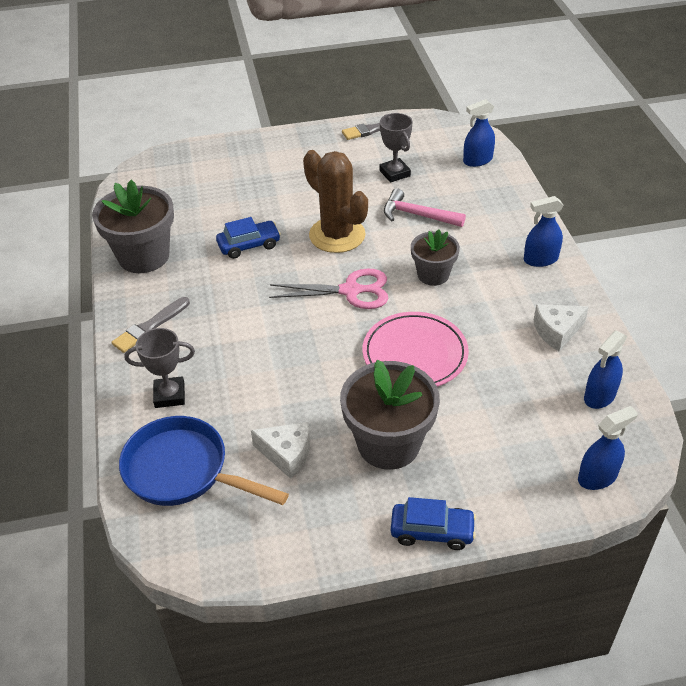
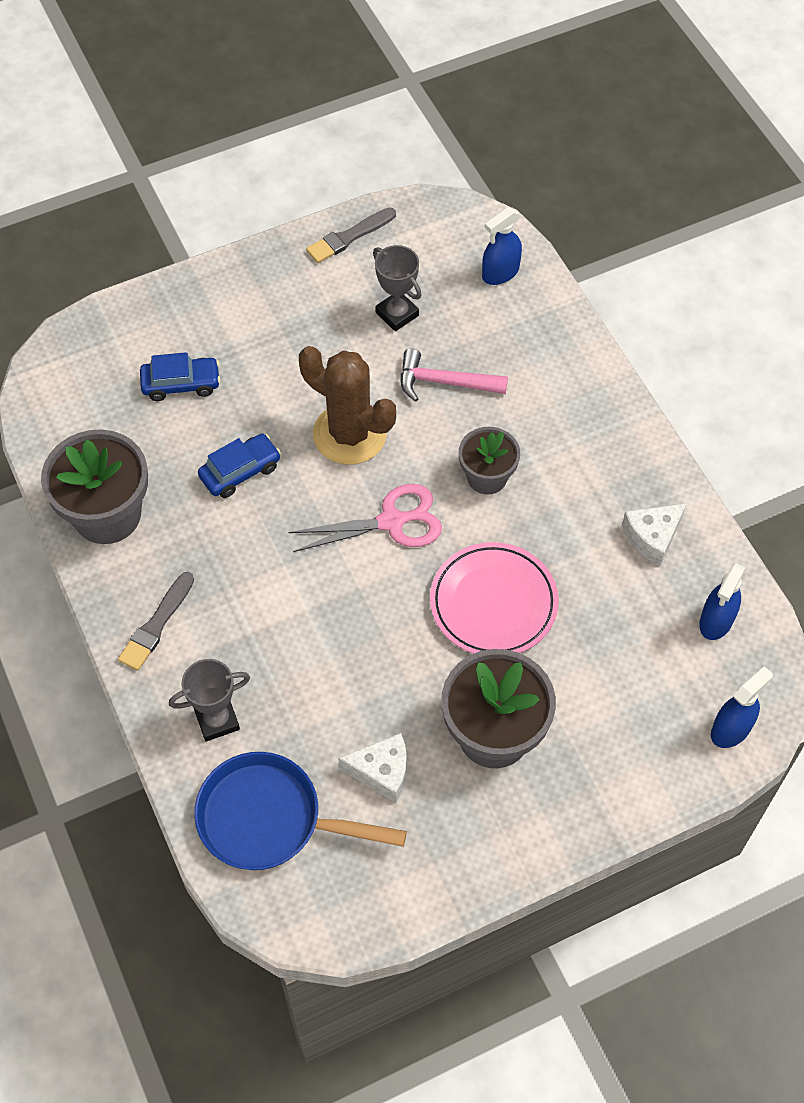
camera: 15 degrees left, 15 degrees up
blue car [391,497,476,550] -> blue car moved to [140,352,221,401]
blue spray bottle [524,196,564,267] -> none

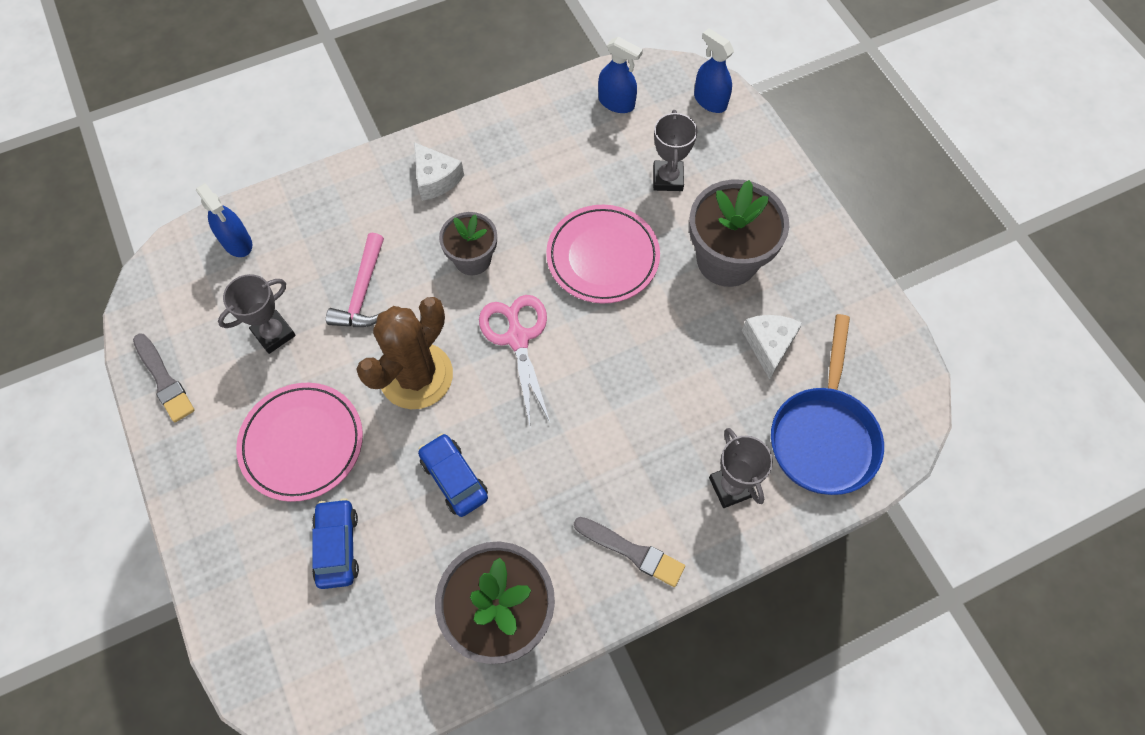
camera: 90 degrees left, 5 degrees up
white cheese [622,503,687,566] -> white cheese moved to [414,142,464,201]
none -> pink plate [236,383,363,502]
none -> grey trophy [653,110,698,191]

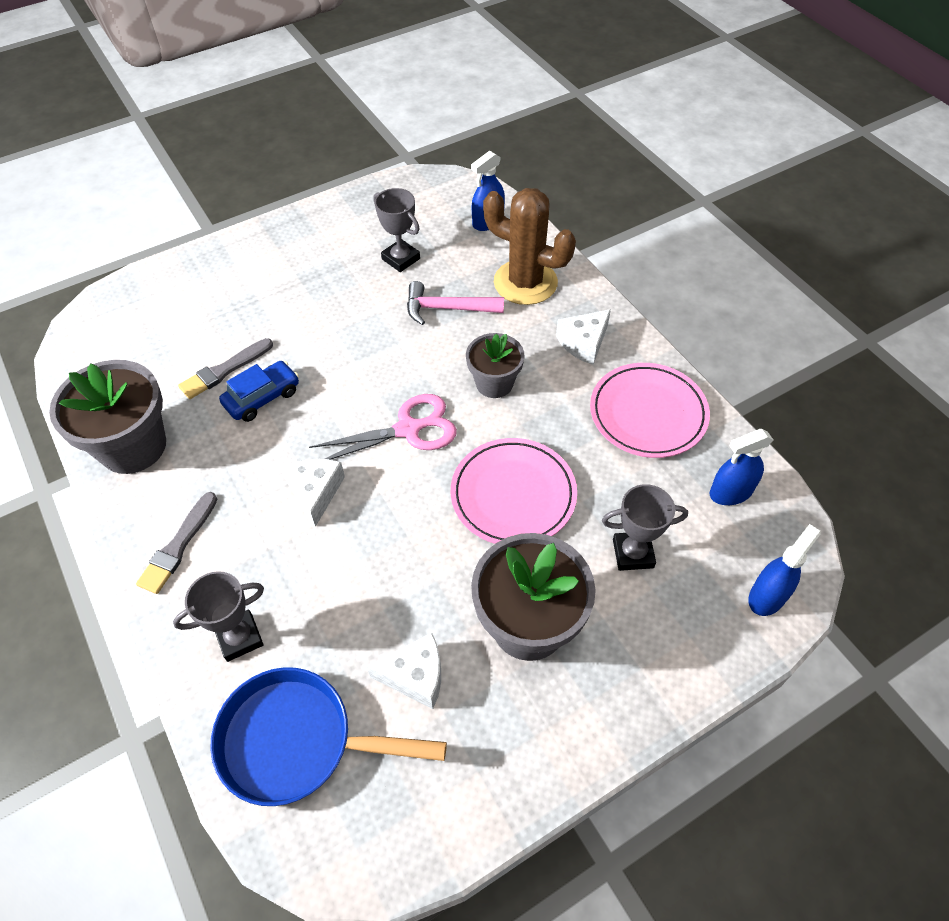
camera: 85 degrees right, 10 degrees down
grey brush [133,334,195,422] -> grey brush moved to [178,338,273,399]
pink plate [236,383,363,502] -> pink plate moved to [590,363,710,458]
blue car [312,498,359,589] -> none
brown cactus [356,297,453,409] -> brown cactus moved to [483,188,576,305]
blue spray bottle [598,37,643,113] -> blue spray bottle turned 45 degrees clockwise [710,429,773,505]
none -> white cheese [282,458,345,527]

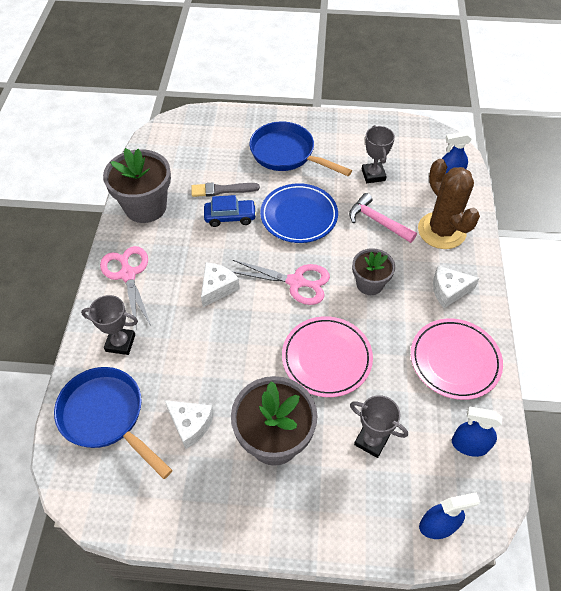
camera: 35 degrees right, 0 degrees up
grey brush [136,492,217,594] -> pink scissors [100,246,151,330]
none -> blue pan [249,122,352,176]
none -> blue plate [260,183,338,243]

